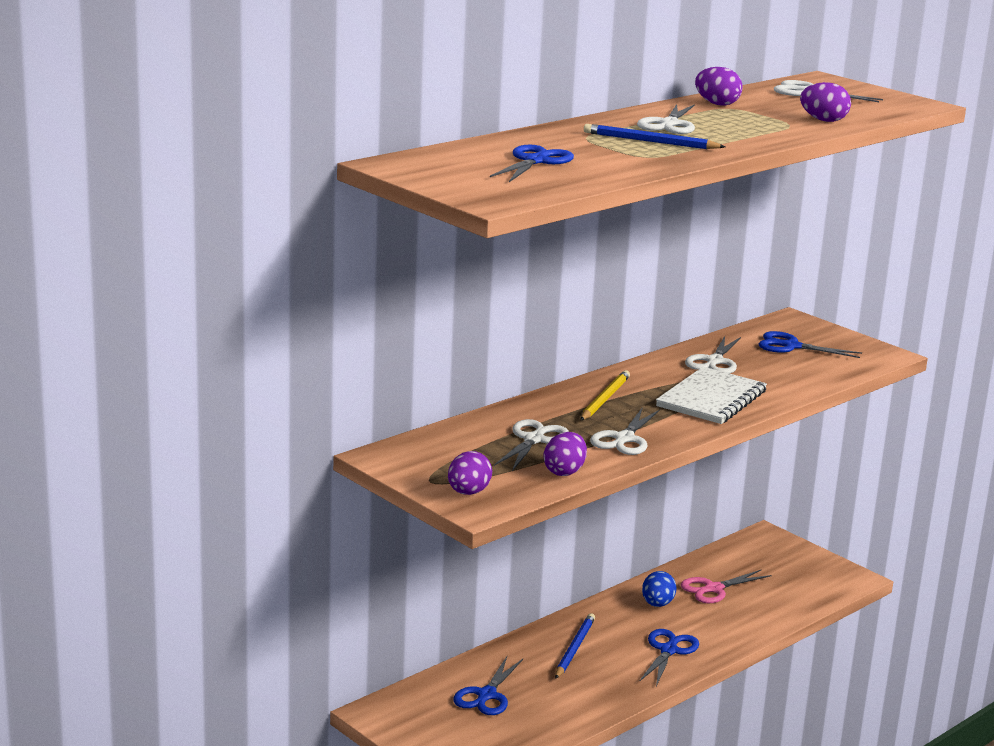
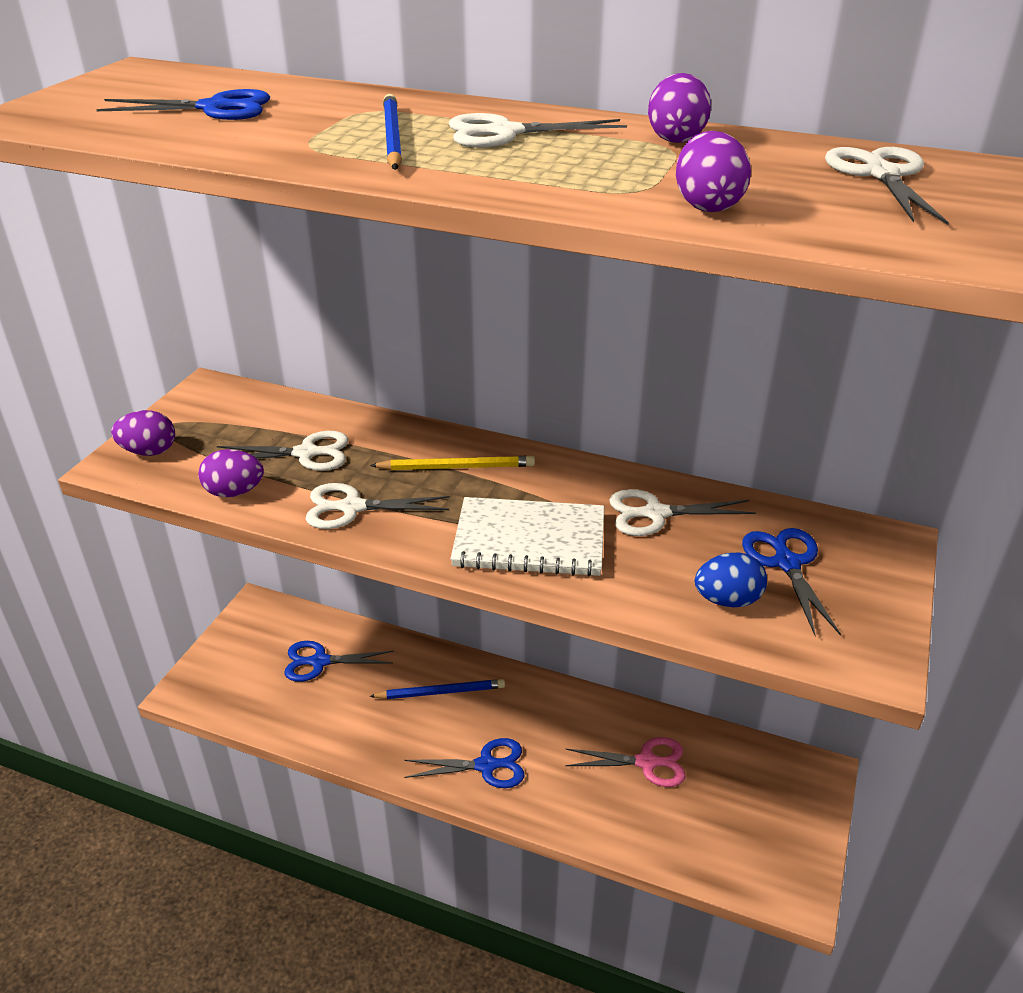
camera: 65 degrees right, 15 degrees up
blue egg [642,571,677,607] -> blue egg moved to [695,553,767,607]
pink scissors [681,569,771,603] -> pink scissors turned 150 degrees clockwise [565,737,686,787]

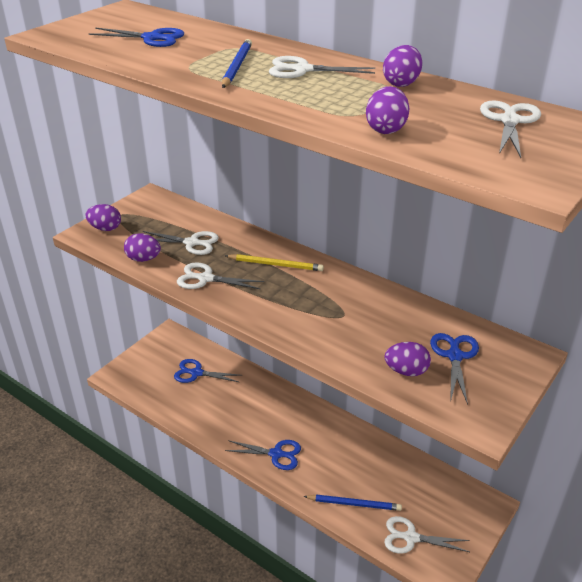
camera: 15 degrees right, 0 degrees up
blue pencil [369,679,505,699] -> blue pencil moved to [303,494,402,511]
white notebook [450,497,604,577] -> none
pink scissors [565,737,686,787] -> none
white scissors [609,489,756,536] -> white scissors moved to [384,516,470,554]
blue egg [695,553,767,607] -> purple egg [385,342,431,376]

